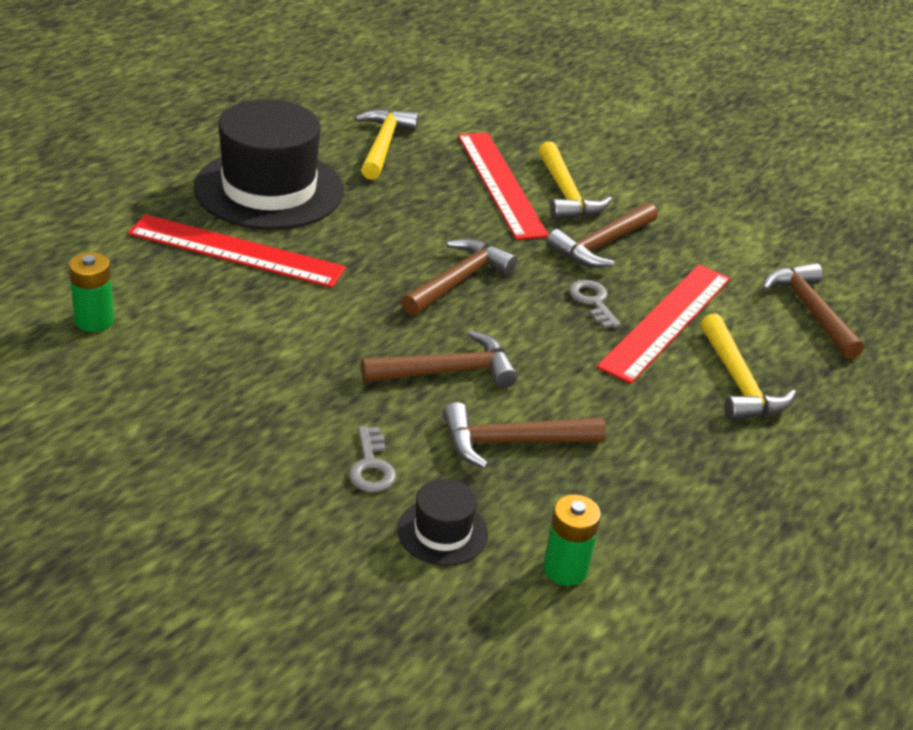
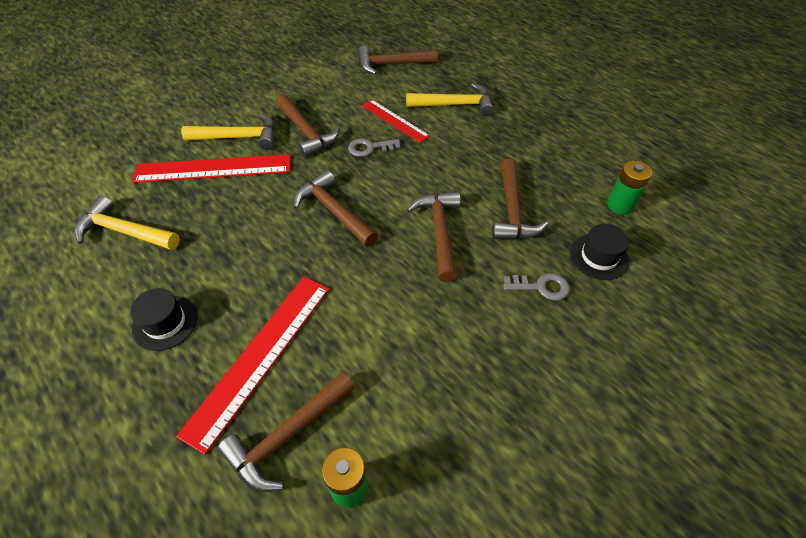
camera: 75 degrees left, 15 degrees up
black hat [194,99,344,230] -> black hat [130,288,198,351], size x0.45
red ruler [597,265,731,384] -> red ruler [362,99,430,143], size x0.59
none -> brown hammer [218,372,355,492]

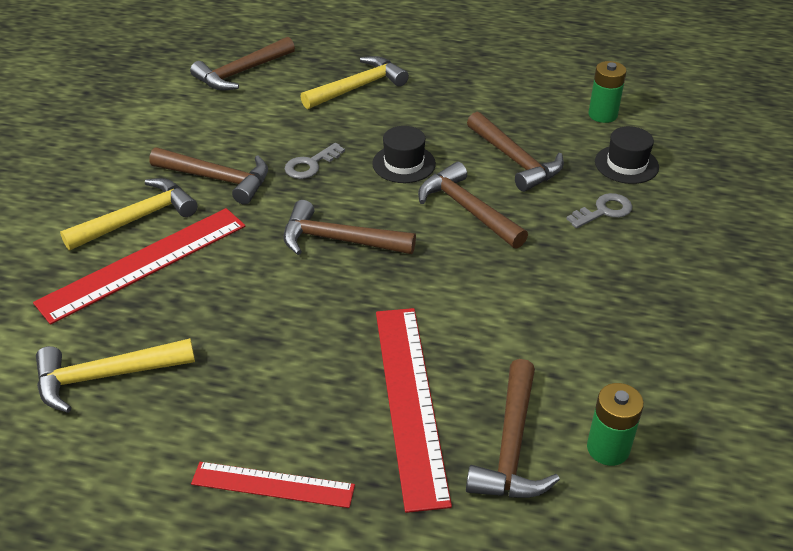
camera: 35 degrees left, 10 degrees down
black hat [130,288,198,351] -> black hat moved to [372,126,436,183]
red ruler [362,99,430,143] -> red ruler moved to [191,462,355,508]

